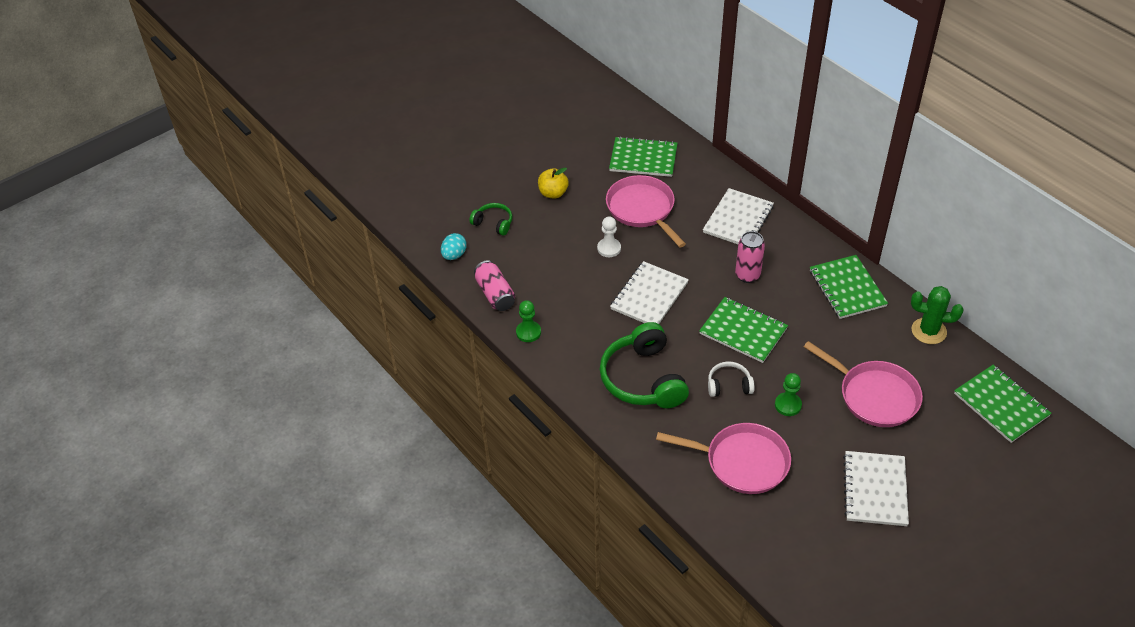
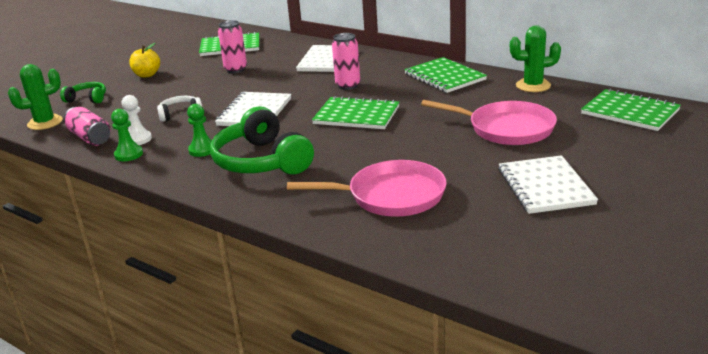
camera: 15 degrees left, 20 degrees down
turquoise egg [441,233,467,260] -> green cactus [8,64,63,130]
white pawn [597,216,621,257] -> white pawn moved to [121,95,152,145]
pink pan [606,175,686,247] -> pink can [218,20,247,73]
white headphones [708,362,755,397] -> white headphones moved to [157,96,202,122]
green pawn [775,373,802,416] -> green pawn moved to [187,104,212,157]

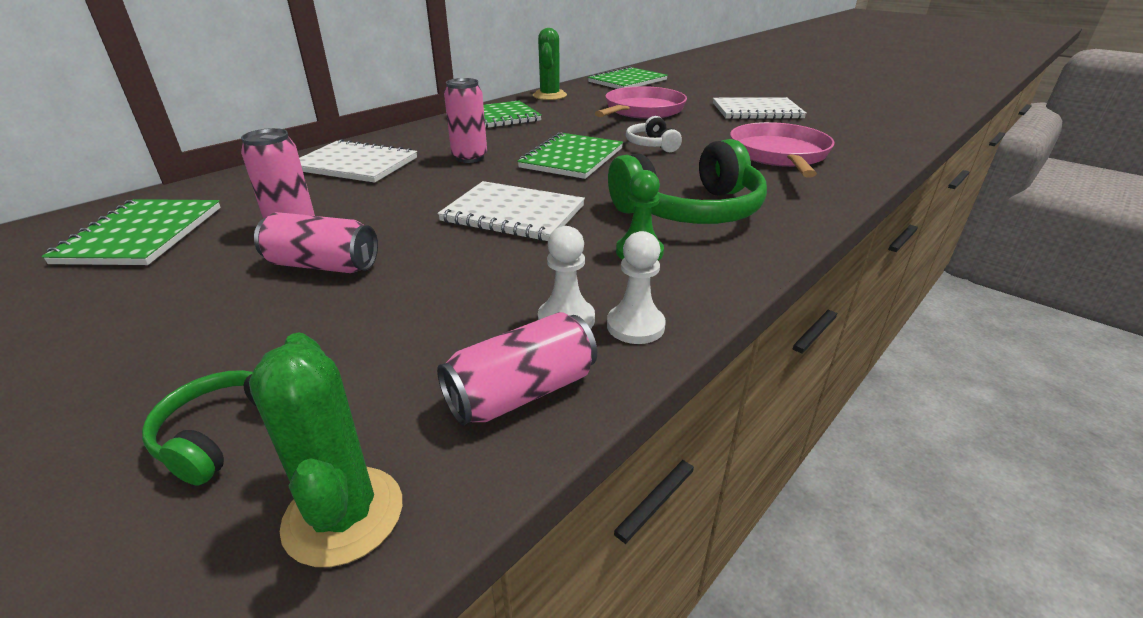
camera: 85 degrees left, 5 degrees up
green pawn [111,109,143,161] -> white pawn [607,231,666,344]
yellow apple [129,43,160,78] -> none
white headphones [157,96,202,122] -> white headphones moved to [626,116,682,152]
none -> pink can [254,212,378,273]

